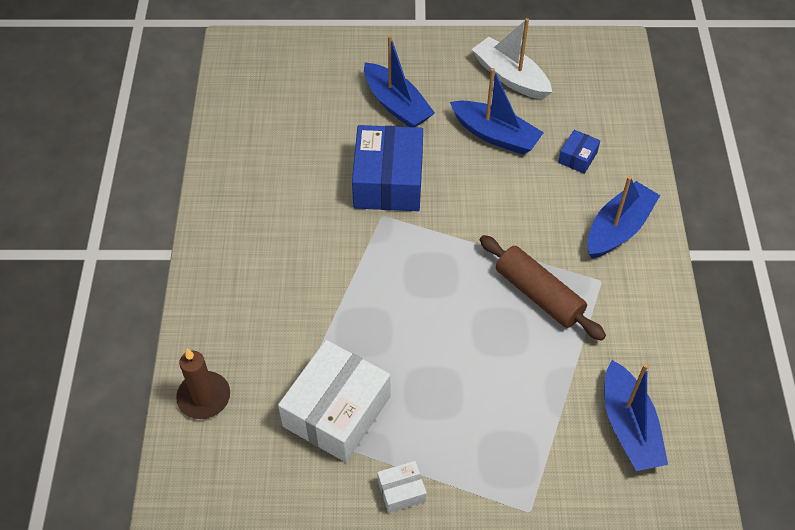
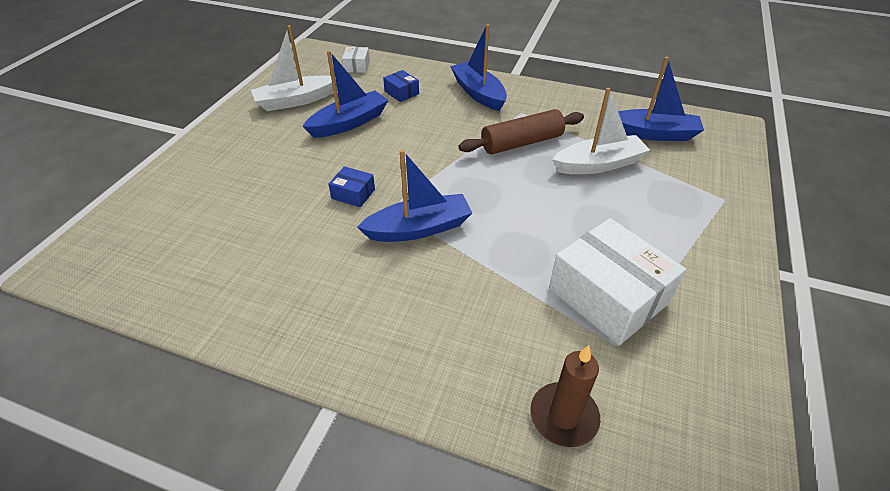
camera: 70 degrees left, 10 degrees down
blue box [352,125,423,211] -> blue box [329,166,375,207], size x0.45
blue boat [364,35,435,127] -> blue boat moved to [357,149,472,242]
white box [377,461,427,513] -> white box moved to [342,47,370,73]
none -> white boat [552,88,650,174]

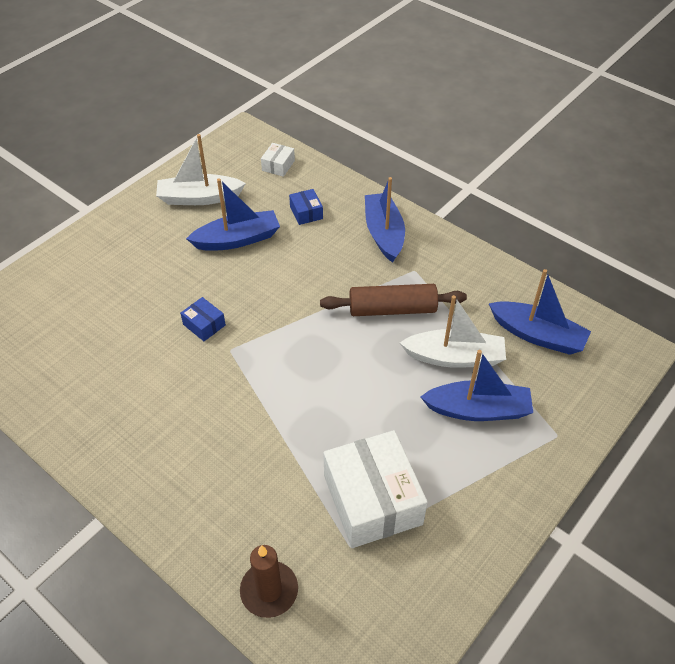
camera: 20 degrees right, 5 degrees up
blue boat [357,149,472,242] -> blue boat moved to [421,350,533,421]

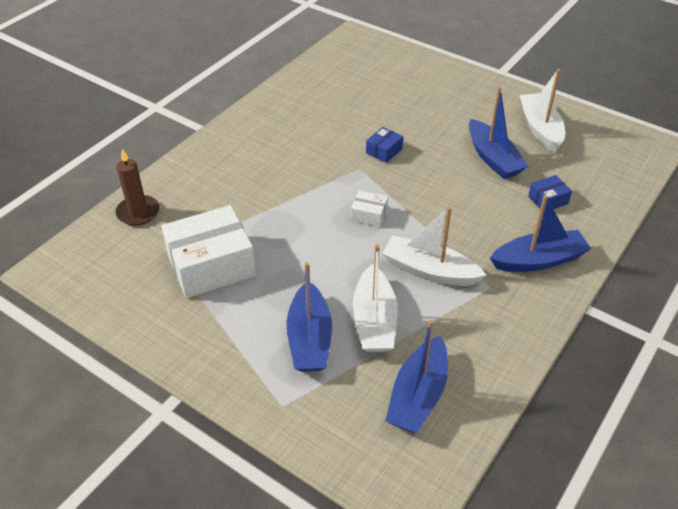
camera: 85 degrees right, 5 degrees down
white box [261,143,295,177] -> white box moved to [351,190,388,227]
brown rolling pin [320,284,467,316] -> white boat [382,207,486,286]

